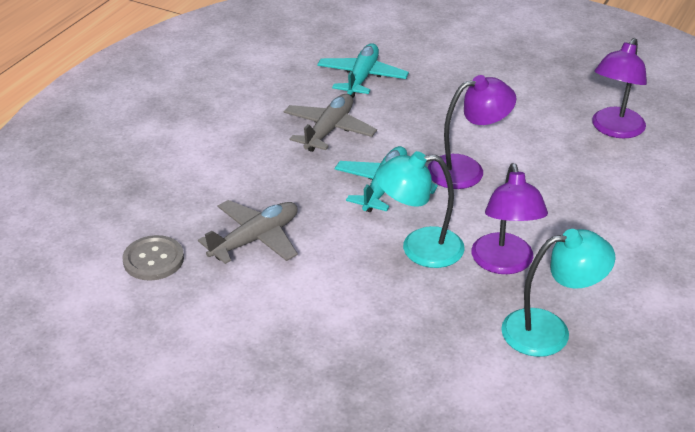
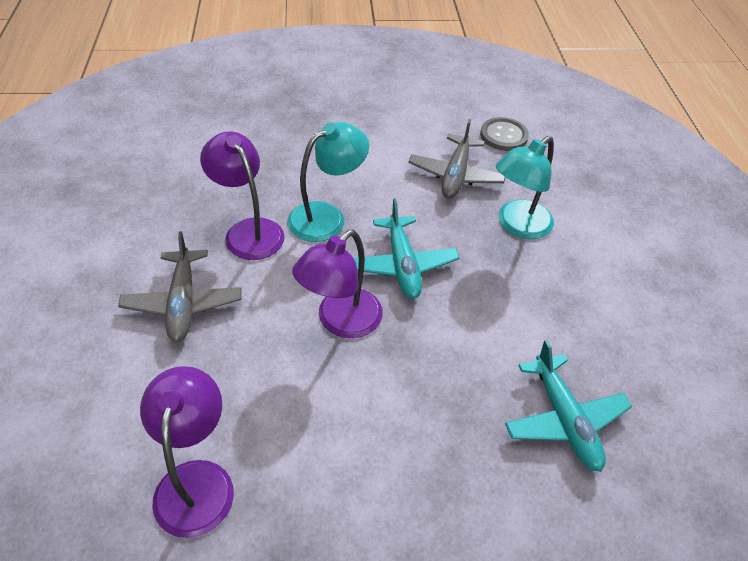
camera: 145 degrees right, 10 degrees up
grey plane [284,94,377,152] -> grey plane moved to [118,231,242,342]
turquoise lamp [501,229,615,357] -> turquoise lamp moved to [496,136,554,239]

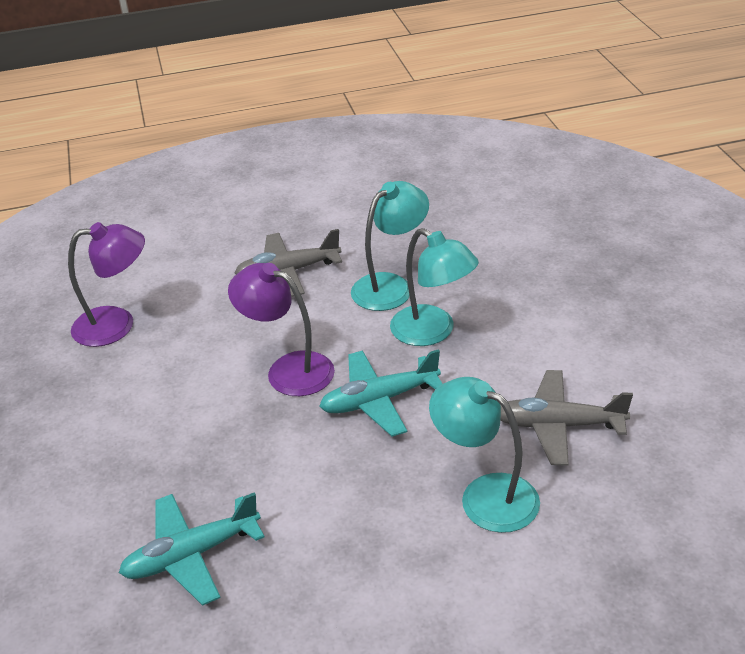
camera: 85 degrees right, 10 degrees down
purple lamp [200,132,285,260] -> turquoise lamp [351,181,429,311]
grey button [480,117,529,151] -> none

